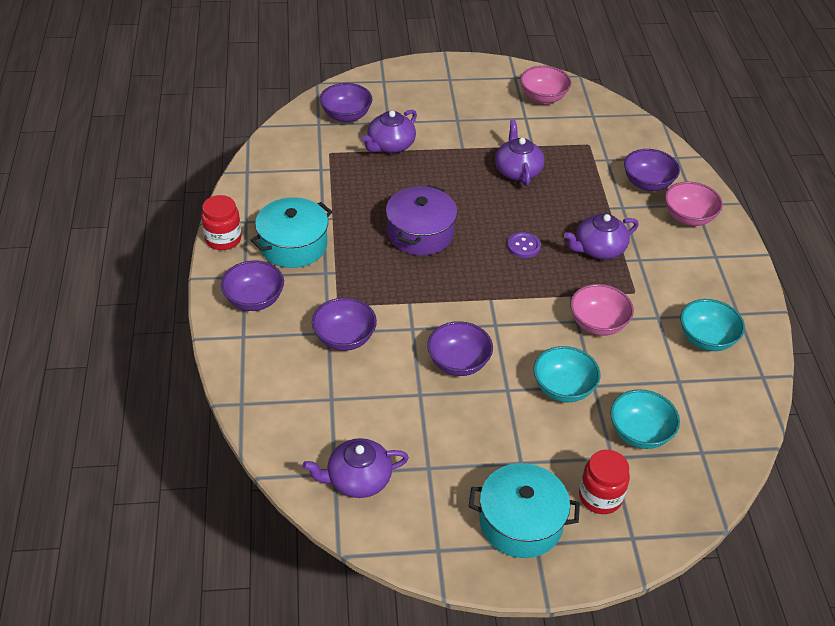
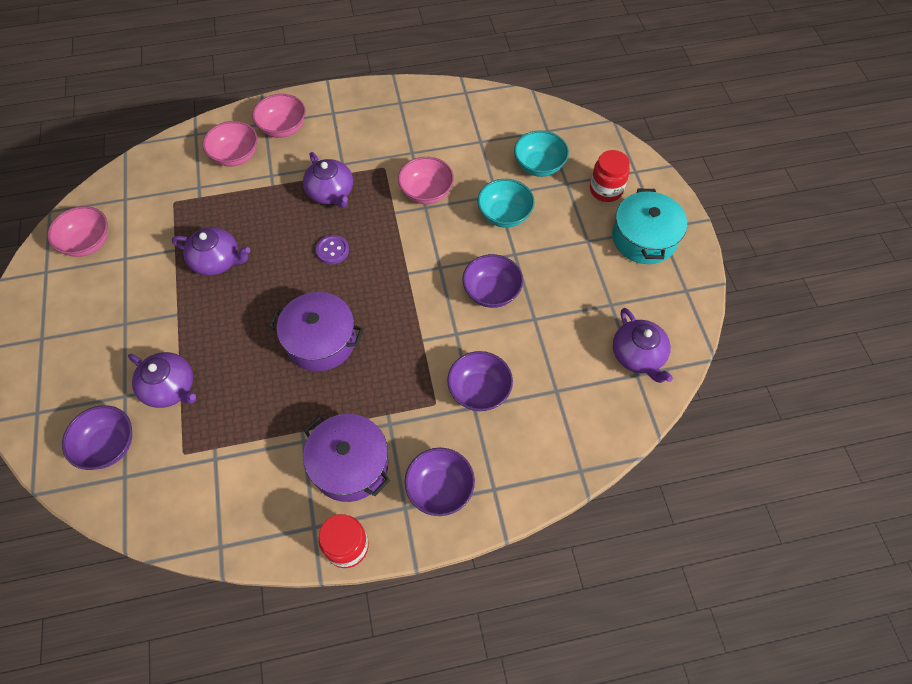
camera: 95 degrees left, 15 degrees up
turquoise pot [251,197,332,268] -> purple pot [303,414,390,502]
purple teapot [495,120,545,186] -> purple teapot turned 150 degrees counterclockwise [172,227,250,276]
purple bowl [624,149,680,191] -> pink bowl [202,121,257,167]
turquoise bowl [680,299,745,351] -> none

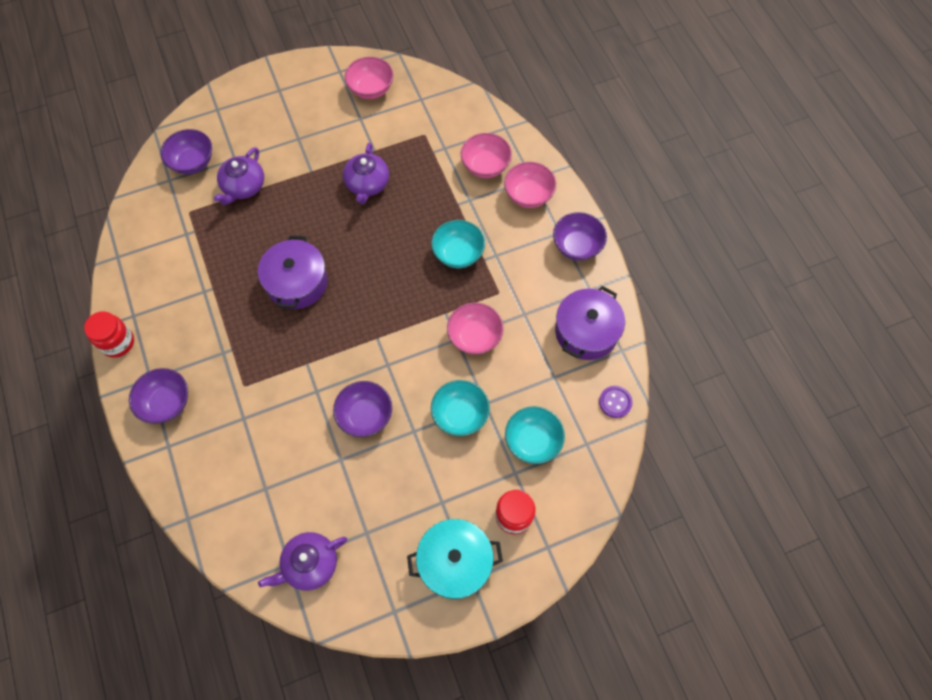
camera: 80 degrees right, 5 degrees up
purple teapot [303,152,353,208] -> turquoise bowl [431,220,485,268]
purple pot [303,414,390,502] -> purple pot moved to [555,286,625,360]
purple button [316,235,349,264] -> purple button moved to [599,386,633,418]
purple bowl [447,351,513,411] -> purple bowl moved to [553,212,607,261]

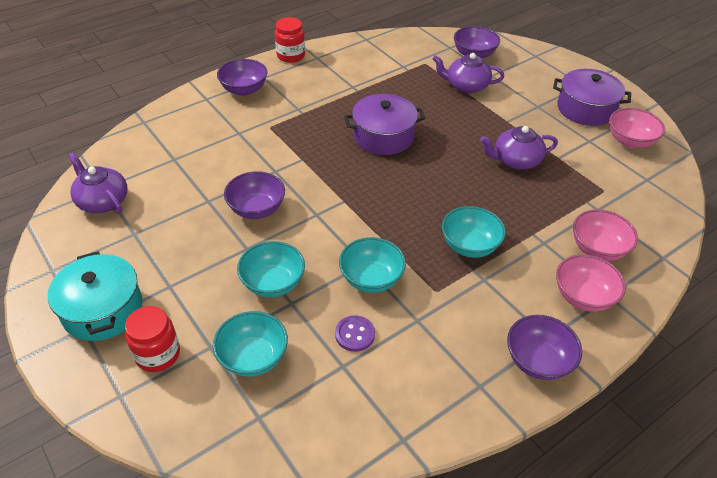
camera: 75 degrees right, 20 degrees down
pink bowl [447,303,503,355] -> turquoise bowl [339,237,406,293]
purple pot [555,286,625,360] -> purple pot moved to [553,69,631,126]
purple button [599,386,633,418] -> purple button moved to [335,315,375,352]

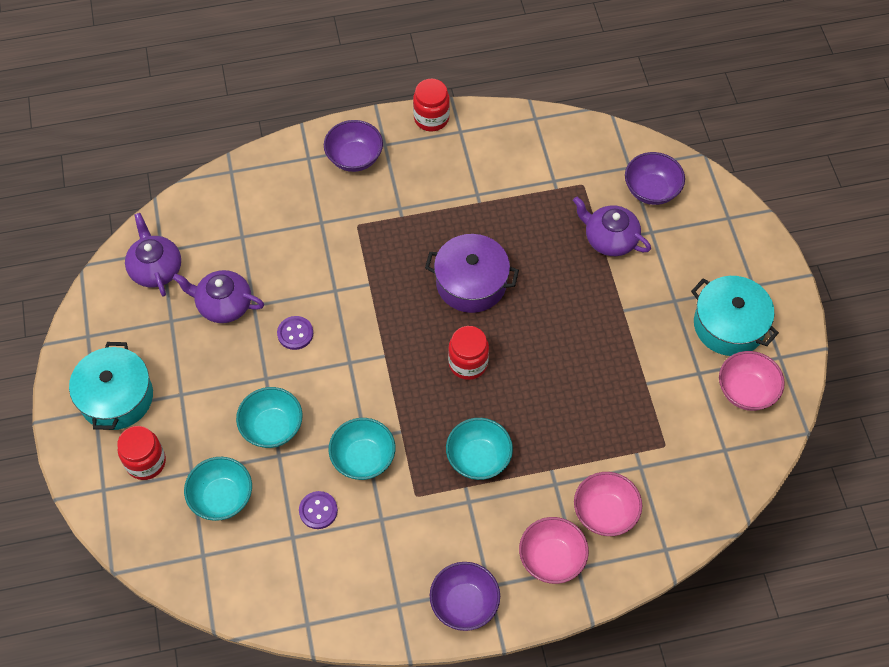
camera: 25 degrees right, 15 degrees up
purple bowl [224,171,285,219] -> purple button [277,316,313,350]
purple teapot [480,126,558,170] -> purple teapot moved to [173,270,264,323]
purple pot [553,69,631,126] -> turquoise pot [691,276,779,356]
none -> red jar [448,326,489,380]

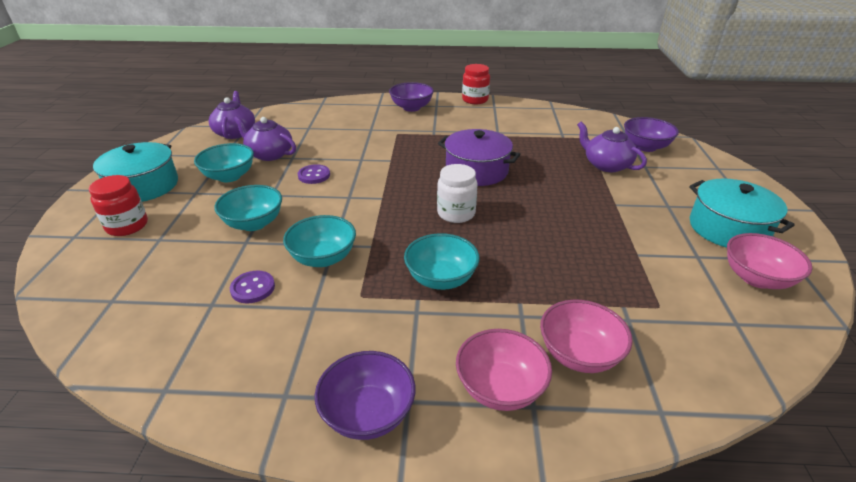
camera: 15 degrees right, 25 degrees down
turquoise bowl [184,457,252,521] -> turquoise bowl moved to [194,143,254,182]
red jar [448,326,489,380] -> white jar [437,164,478,223]

